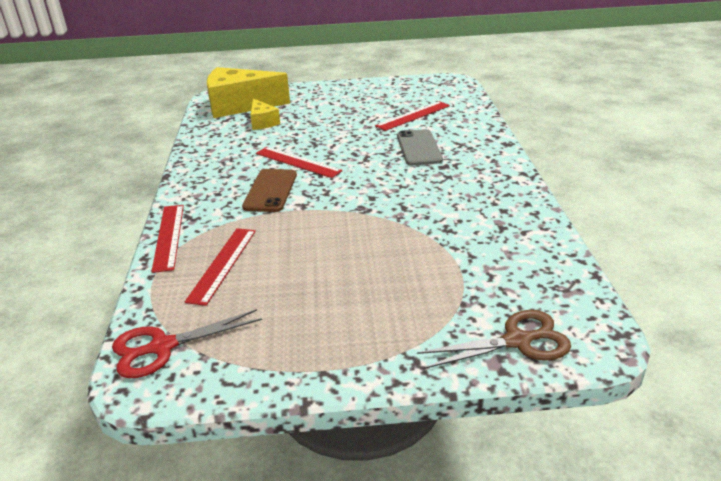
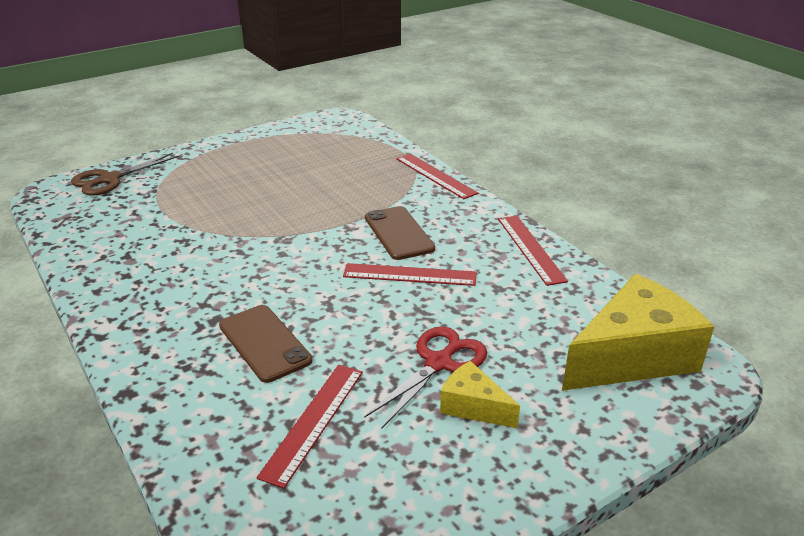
camera: 150 degrees right, 0 degrees up
red scissors [112,309,262,378] -> red scissors moved to [364,326,487,429]
red ruler [185,228,256,306] -> red ruler moved to [498,216,568,286]
yellow cheese [250,98,280,130] -> yellow cheese moved to [440,361,520,429]
grey phone [397,129,443,166] -> brown phone [219,305,312,383]

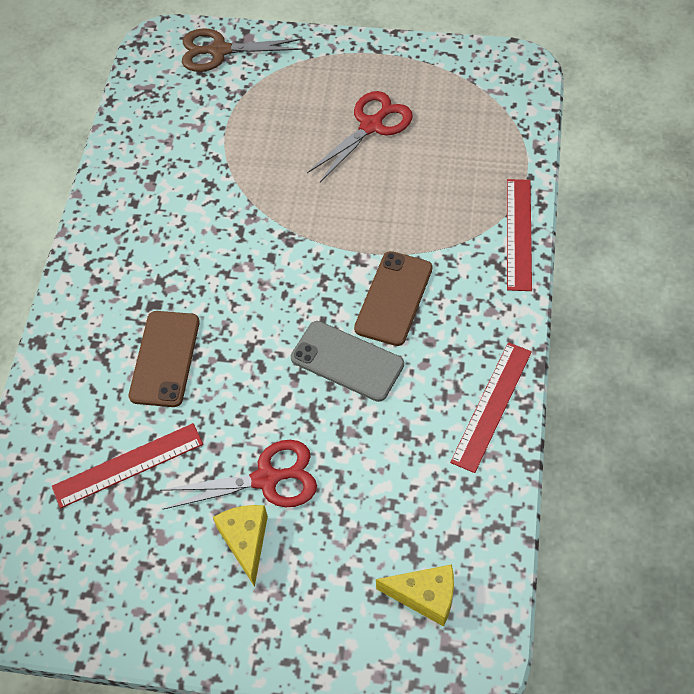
camera: 45 degrees right, 25 degrees up
red ruler [343,263,477,286] -> grey phone [291,321,404,402]
yellow cheese [562,274,714,391] -> yellow cheese [376,564,454,627], size x0.50
none -> red scissors [307,91,413,182]

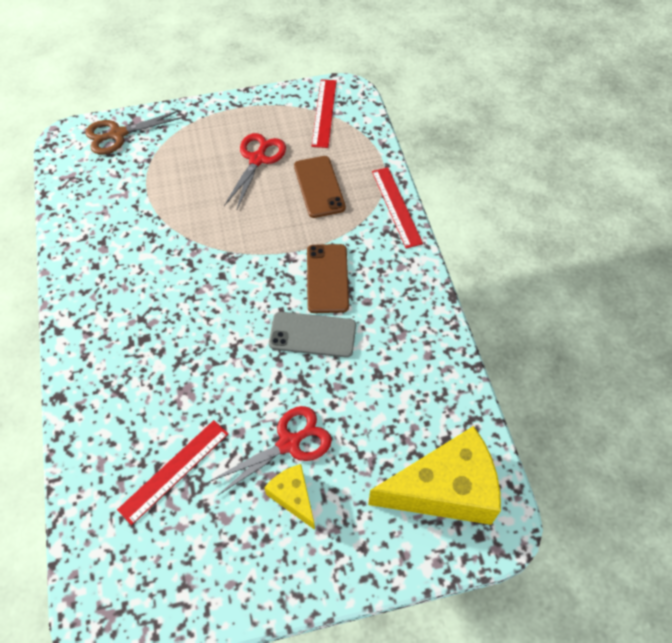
camera: 25 degrees left, 0 degrees up
brown phone [129,311,200,407] -> brown phone moved to [294,156,346,218]
yellow cheese [376,564,454,627] -> yellow cheese [368,426,501,525], size x2.01
red ruler [450,342,532,473] -> red ruler moved to [311,79,337,148]

